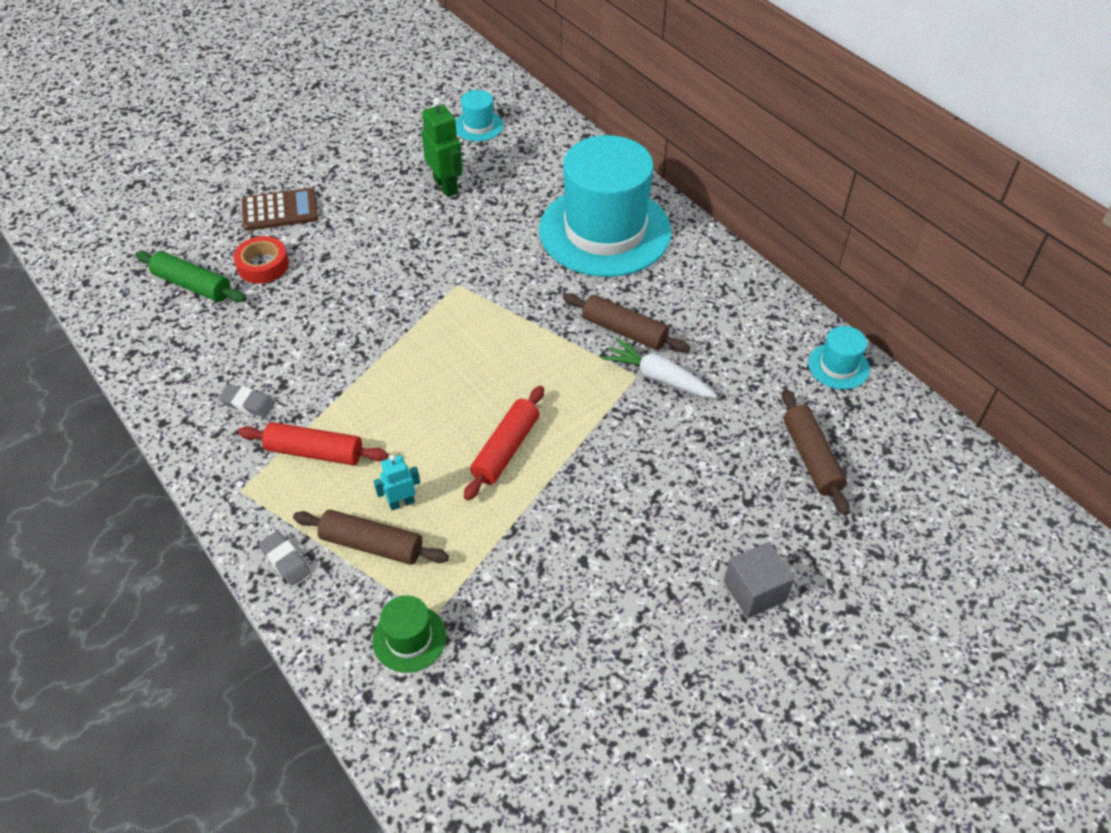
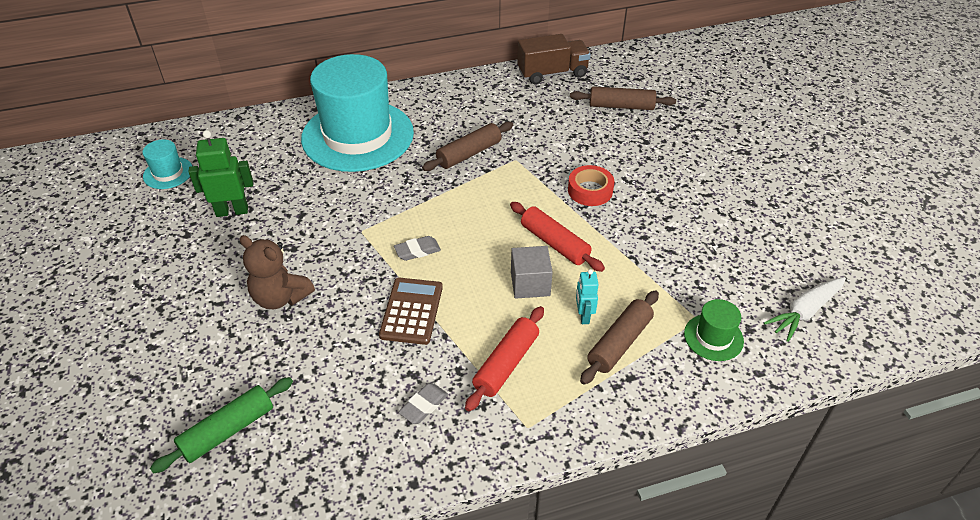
camera: 70 degrees left, 5 degrees down
red tape [233,236,289,284] -> red tape moved to [568,165,614,206]
brown calculator [242,188,318,231] -> brown calculator moved to [379,278,443,345]
grey eraser [259,531,311,586] -> grey eraser moved to [394,236,441,261]
white carrot [602,338,717,398] -> white carrot moved to [764,277,846,342]
grey cube [724,542,795,618] -> grey cube moved to [511,246,553,299]
turquoise hat [808,326,870,389] -> brown truck [517,34,591,84]
none -> brown teddy bear [239,235,315,309]

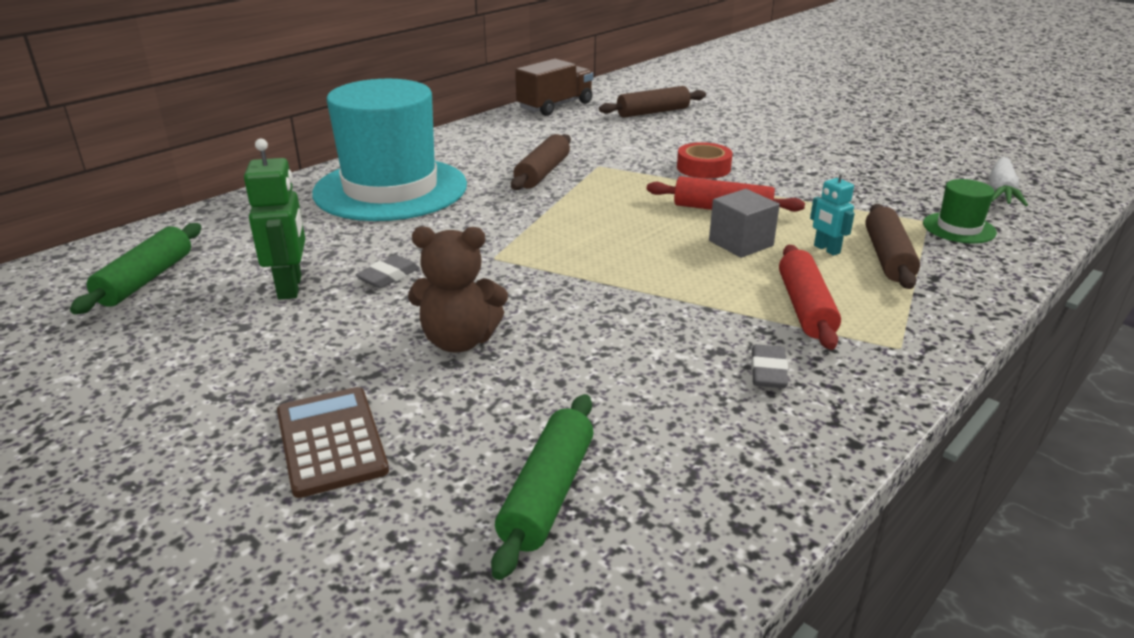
camera: 30 degrees left, 15 degrees down
turquoise hat [143,139,192,189] -> green rolling pin [70,223,201,314]
green robot [188,130,253,217] -> green robot turned 120 degrees clockwise [244,138,305,300]
brown calculator [379,278,443,345] -> brown calculator moved to [277,387,389,498]
grey eraser [394,236,441,261] -> grey eraser moved to [355,255,420,288]

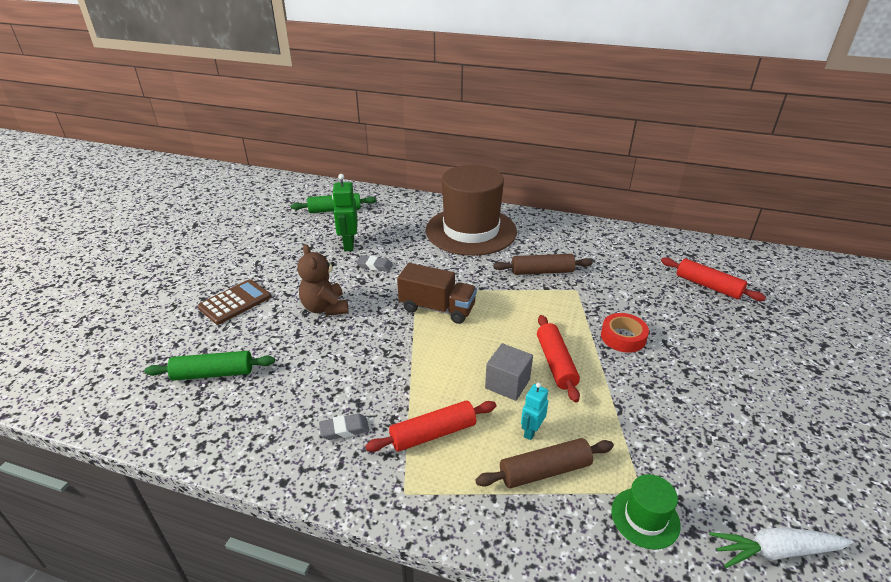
camera: 65 degrees right, 5 degrees up
green robot [244,138,305,300] -> green robot turned 120 degrees clockwise [332,174,358,251]
turquoise hat [312,79,467,221] -> brown hat [426,165,517,256]
brown truck [515,59,593,116] -> brown truck moved to [397,263,477,324]
brown rolling pin [599,86,706,118] -> red rolling pin [661,258,766,301]

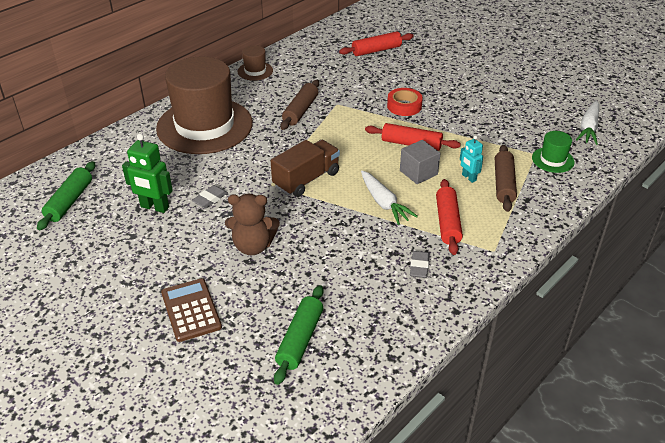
camera: 65 degrees left, 5 degrees up
none -> brown hat [238,46,273,81]
none -> white carrot [361,170,418,225]

